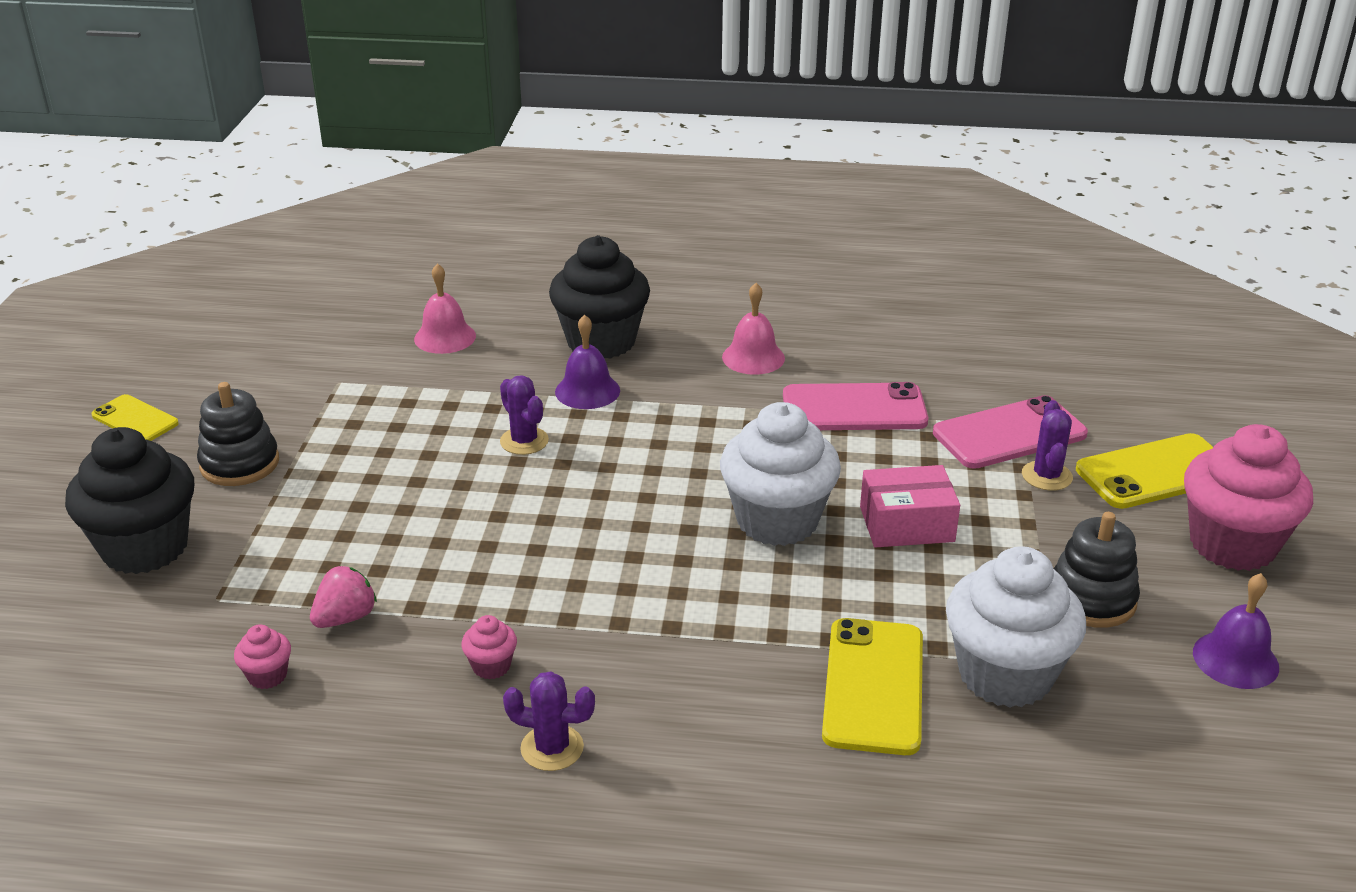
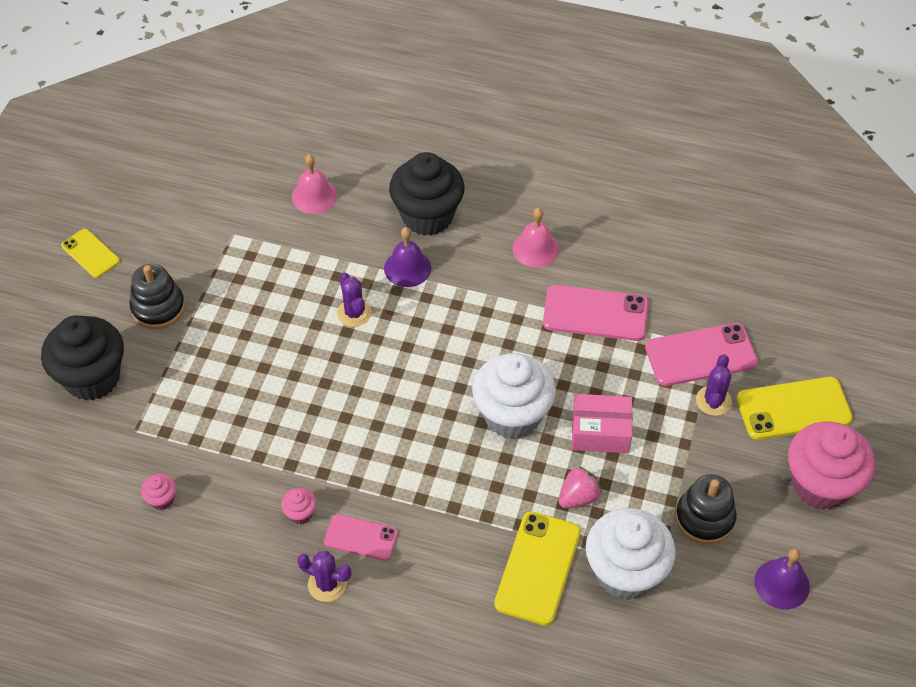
camera: 10 degrees right, 20 degrees up
pink strawberry [310,566,377,628] -> pink strawberry moved to [558,467,601,508]
none -> pink phone [324,514,398,561]

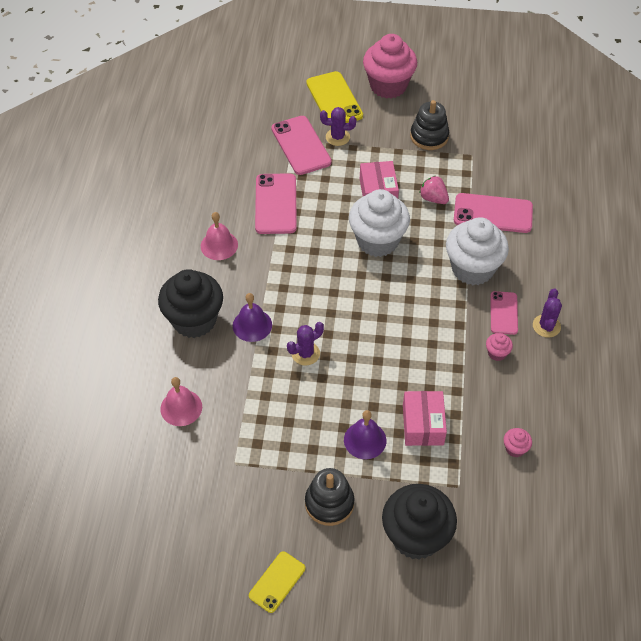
camera: 100 degrees left, 0 degrees up
yellow phone [494,511,581,625] -> pink phone [454,193,533,233]
white cupcake [586,508,676,600] -> white cupcake moved to [446,217,509,285]
purple bell [754,548,810,609] -> purple bell moved to [344,410,387,459]
none -> pink box [403,391,447,446]

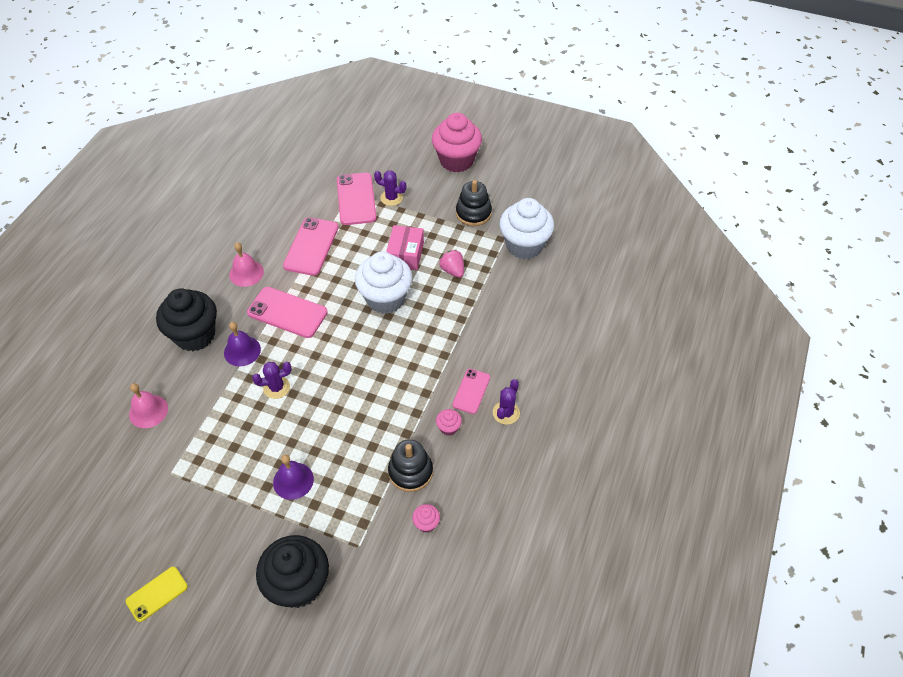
camera: 15 degrees right, 0 degrees up
black stacking toy [305,468,355,526] -> black stacking toy moved to [388,439,433,492]
yellow phone [306,71,363,123] -> none
pink box [403,391,447,446] -> none
white cupcake [446,217,509,285] -> white cupcake moved to [500,198,554,259]
pink phone [454,193,533,233] -> pink phone moved to [247,287,328,338]

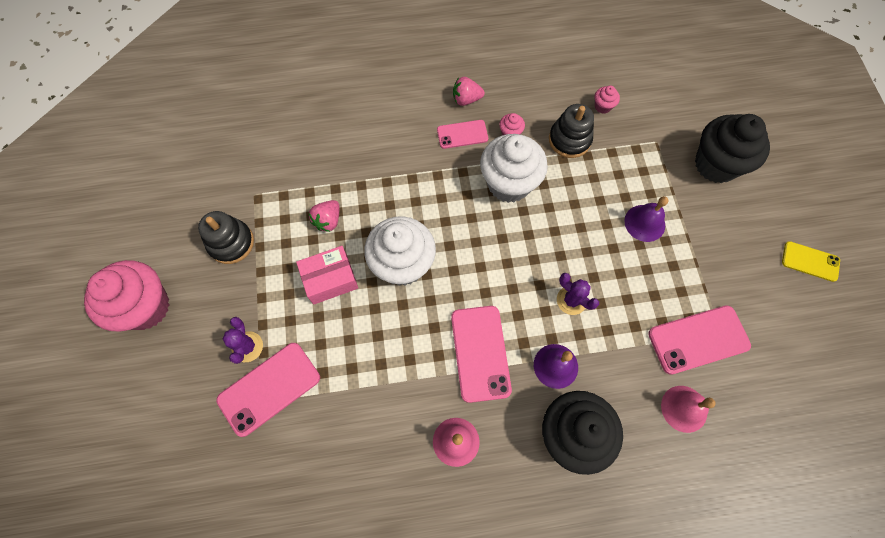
camera: 120 degrees left, 15 degrees up
pink phone [283,217,339,276] -> pink phone moved to [648,305,751,375]
purple cactus [493,379,520,425] -> pink strawberry [453,77,485,106]
white cupcake [500,198,554,259] -> white cupcake moved to [480,134,548,203]

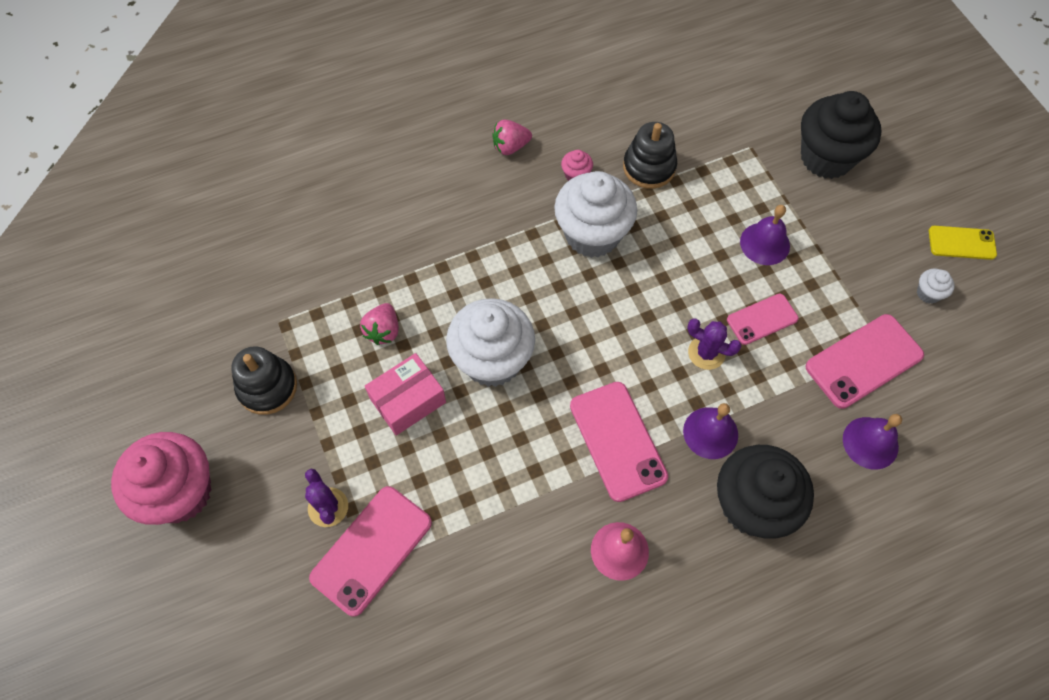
camera: 15 degrees left, 5 degrees down
pink phone [437,120,488,149] -> pink phone moved to [727,294,799,345]
pink cupcake [594,86,620,114] -> none
pink bell [661,386,716,433] -> purple bell [843,414,902,470]
none -> white cupcake [917,268,955,303]

